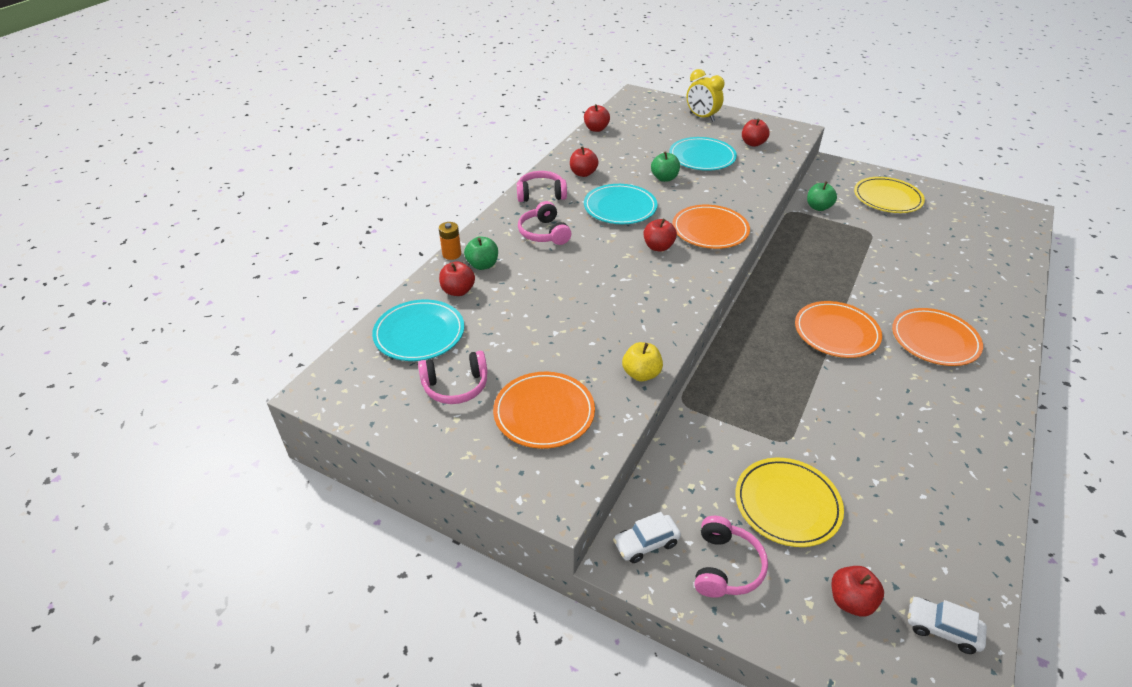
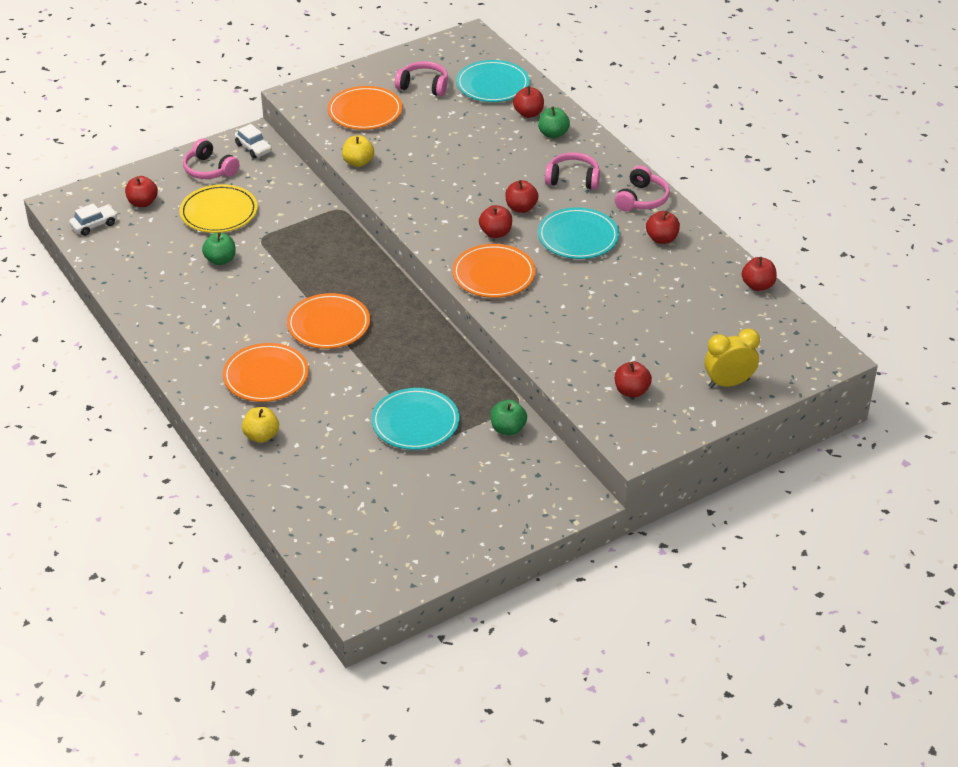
camera: 120 degrees right, 0 degrees up
pink headphones [418,351,488,404] -> pink headphones turned 90 degrees clockwise [395,61,448,96]
orange battery [439,222,461,260] -> none
white car [613,512,681,563] -> white car turned 135 degrees clockwise [234,124,272,158]
green apple [651,151,680,182] -> green apple moved to [202,232,236,265]
turquoise plate [669,137,737,171] -> turquoise plate moved to [371,388,459,450]
yellow plate [854,177,925,213] -> none
none -> yellow apple [242,407,279,443]
none -> red apple [505,180,539,213]

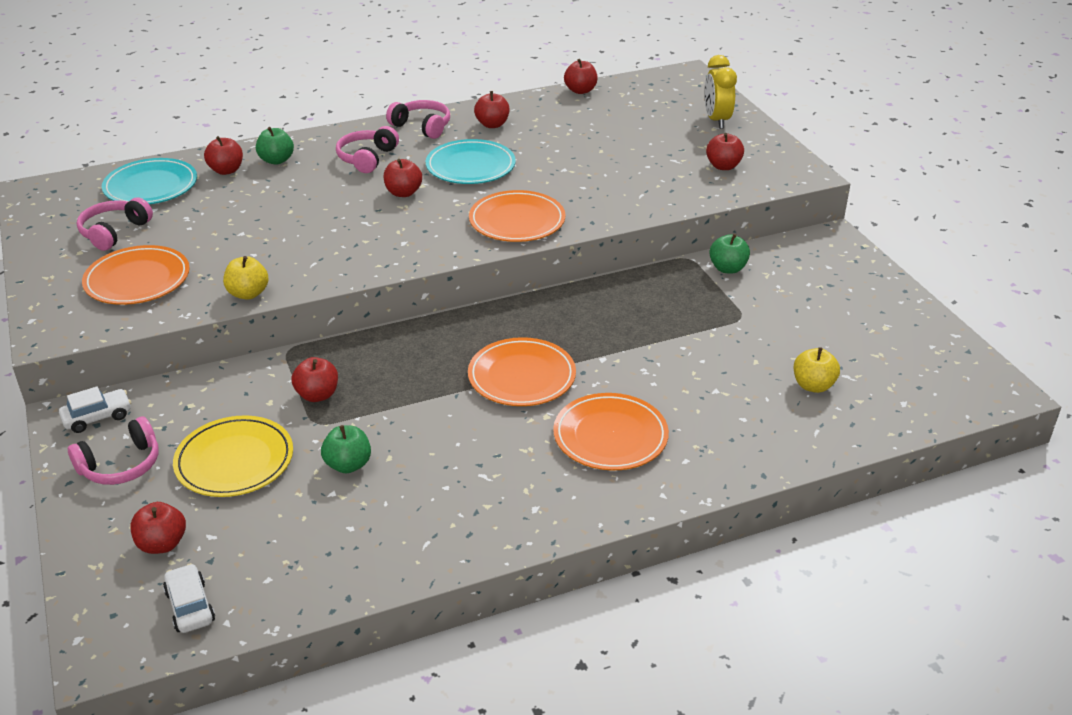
camera: 80 degrees left, 5 degrees down
yellow apple [242,407,279,443] -> yellow apple moved to [794,347,840,393]
turquoise plate [371,388,459,450] -> none
red apple [479,205,512,238] -> red apple moved to [291,357,338,402]

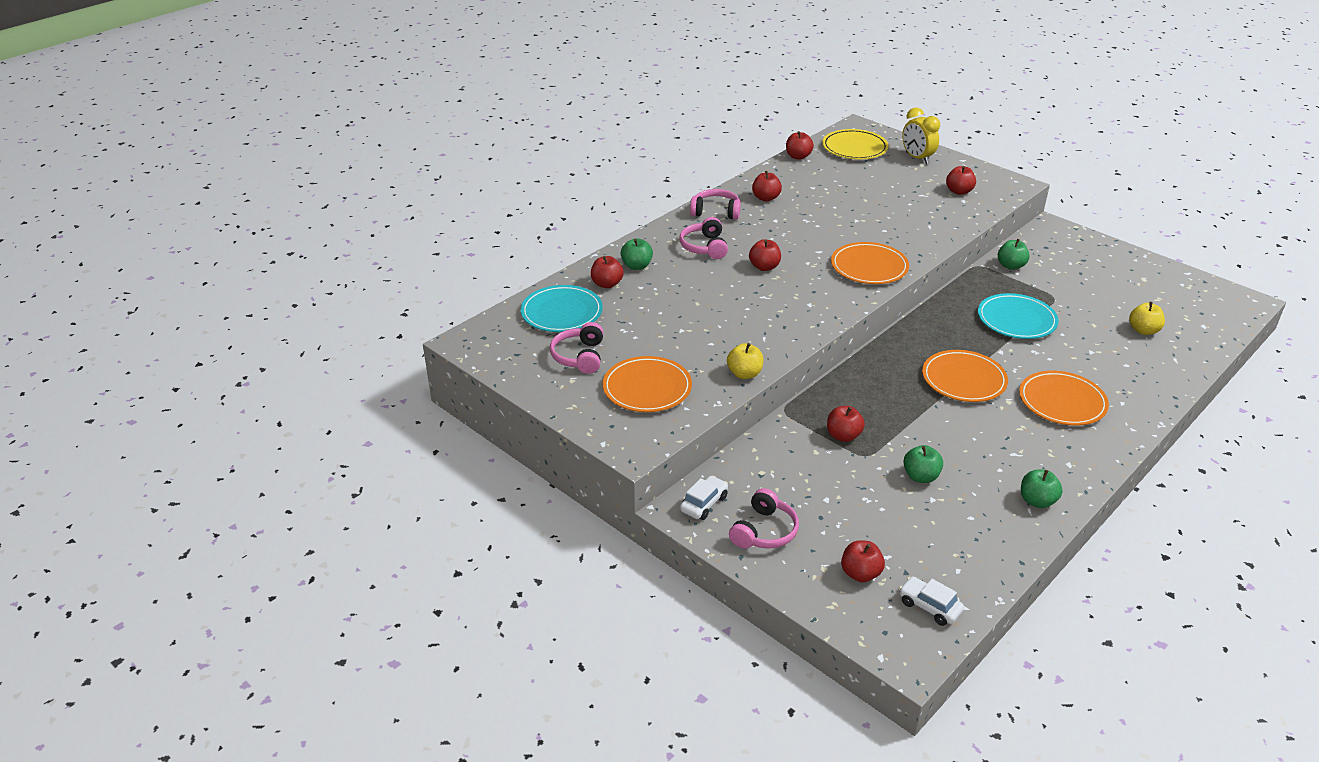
camera: 25 degrees left, 0 degrees up
yellow plate [173,415,293,497] -> yellow plate moved to [822,129,889,159]
turquoise plate [426,139,516,184] -> turquoise plate moved to [978,293,1059,339]
none -> green apple [1021,470,1063,508]

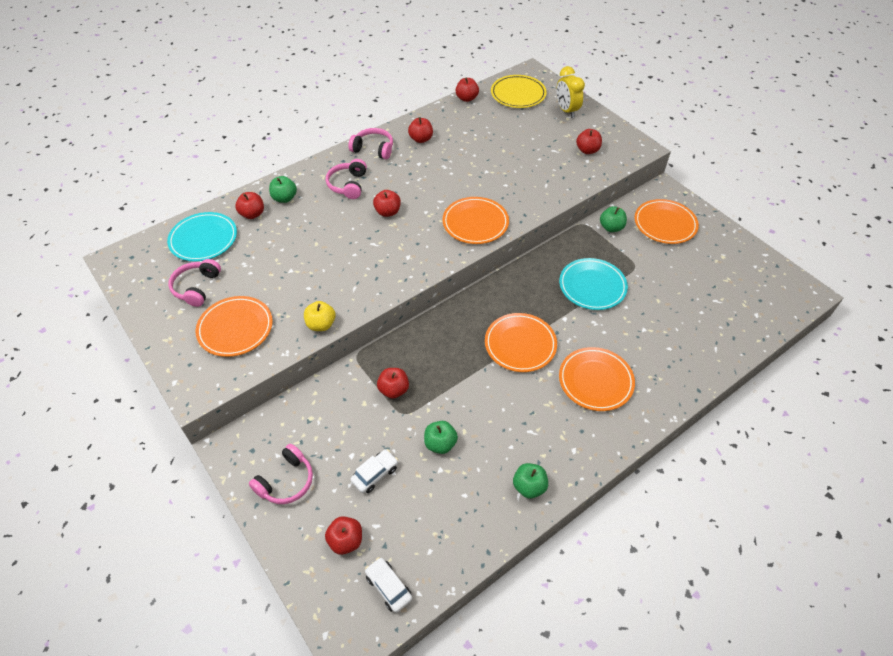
camera: 10 degrees right, 15 degrees up
white car [680,475,728,520] -> white car moved to [350,449,398,493]
yellow apple [1129,302,1165,335] -> none
none -> orange plate [634,199,699,244]

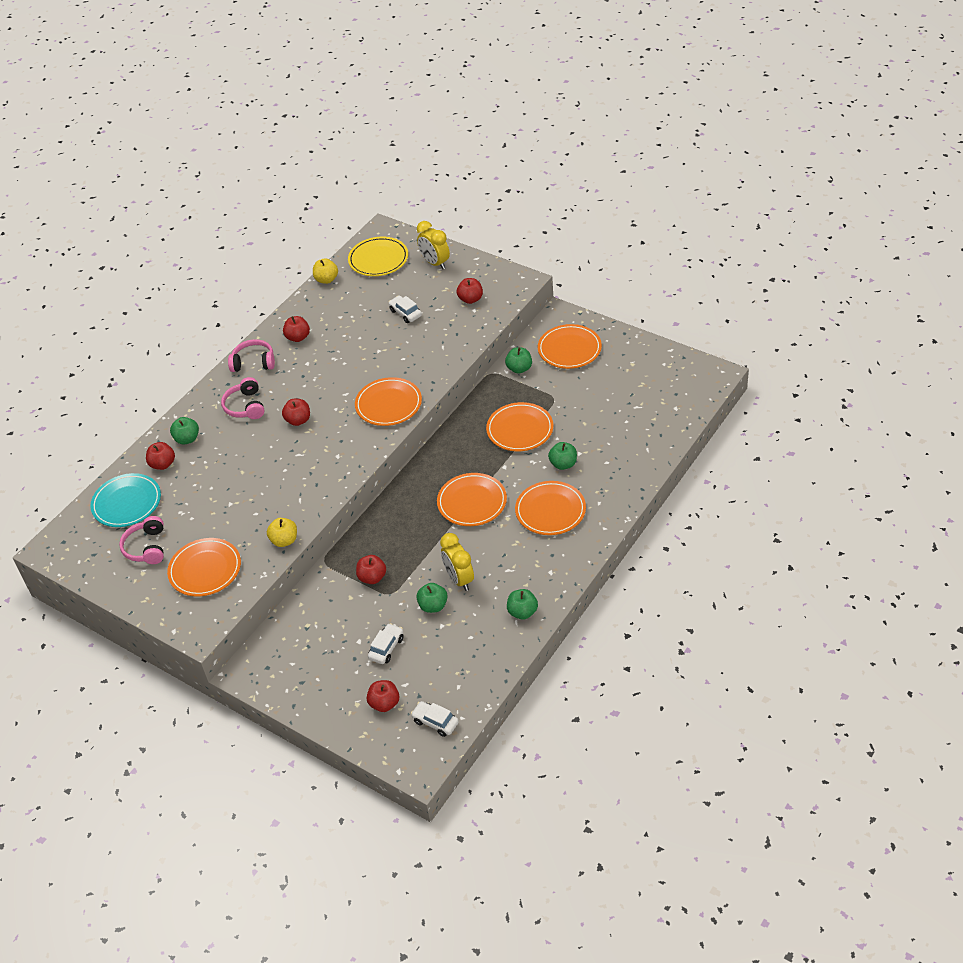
camera: 15 degrees left, 5 degrees down
pink headphones [249,444,313,504] -> none
red apple [456,78,479,102] -> yellow apple [313,258,338,284]
turquoise plate [559,258,628,310] -> orange plate [486,402,553,451]
none -> white car [389,296,422,323]
none -> yellow clock [440,533,474,591]
none -> green apple [548,442,577,470]

